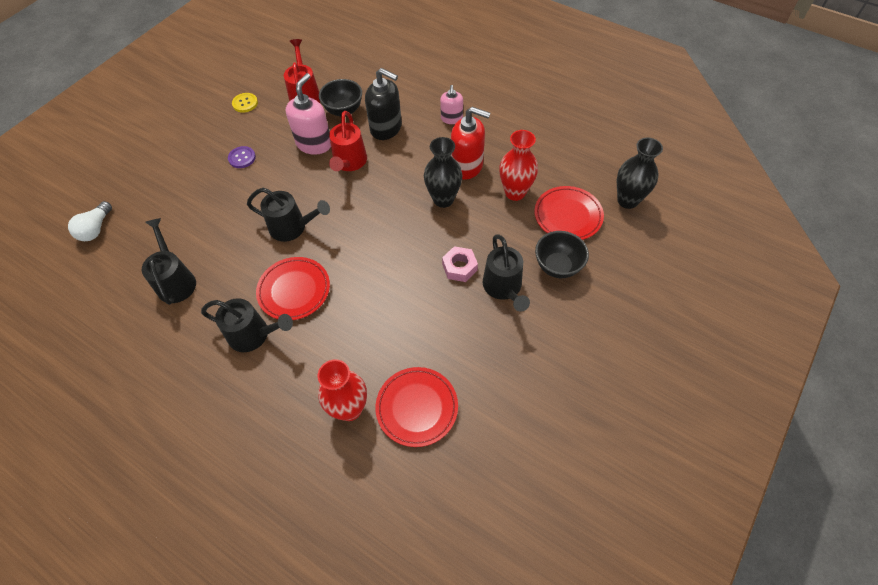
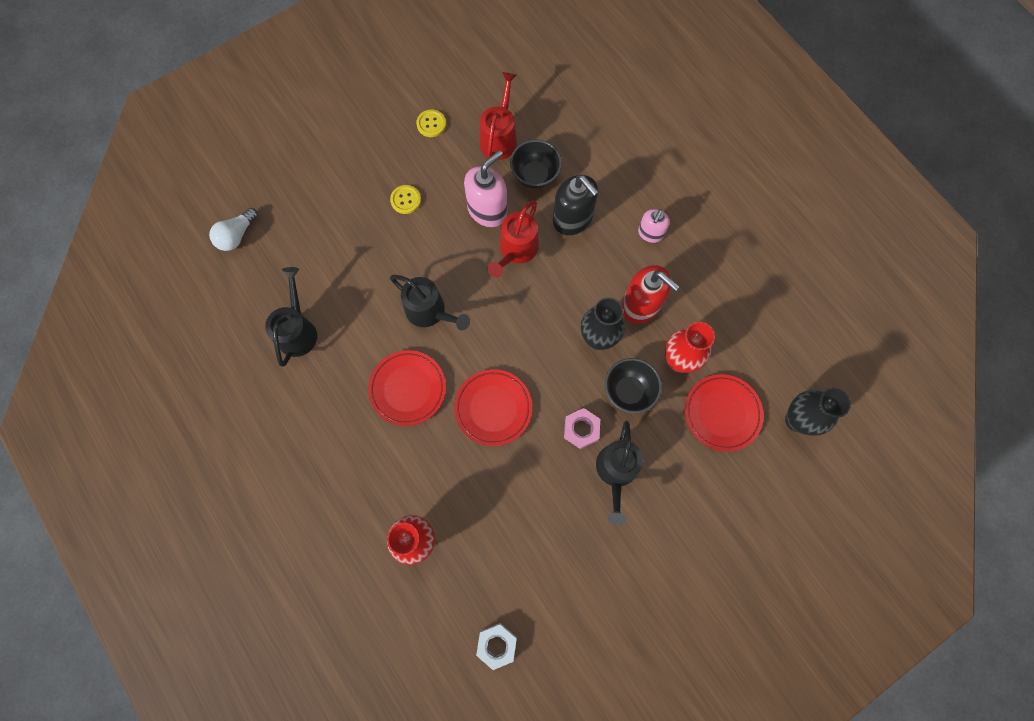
camera: 20 degrees right, 15 degrees up
black watering can [201,298,293,352] -> none
purple button [228,146,256,168] -> yellow button [390,185,421,214]
red plate [375,367,458,447] -> red plate moved to [454,369,532,446]
black bowl [535,231,589,278] -> black bowl moved to [605,358,662,413]
none -> white nut [476,623,517,670]

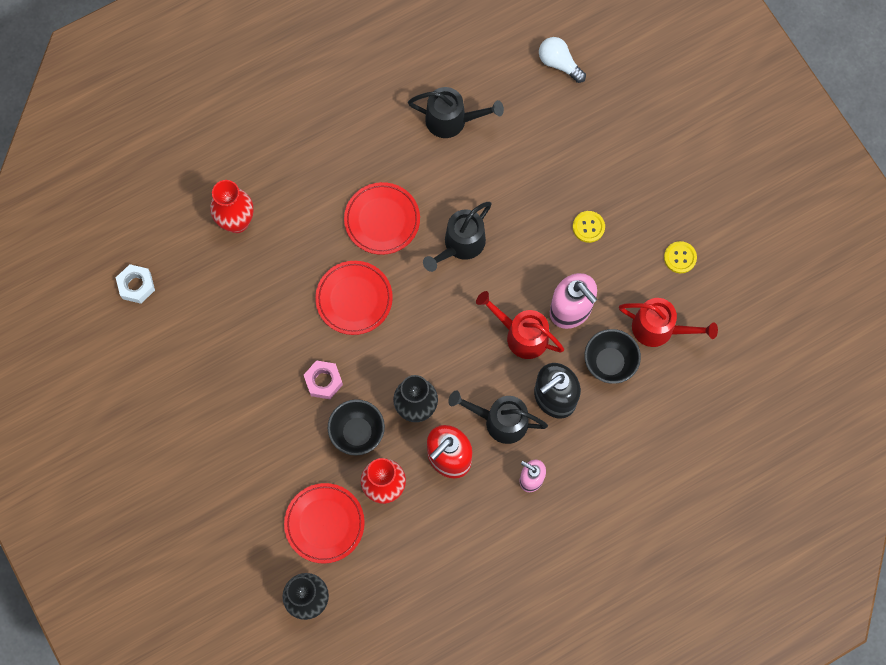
camera: 95 degrees right, 0 degrees up
black watering can [596,421,643,526] -> black watering can moved to [448,390,548,444]

